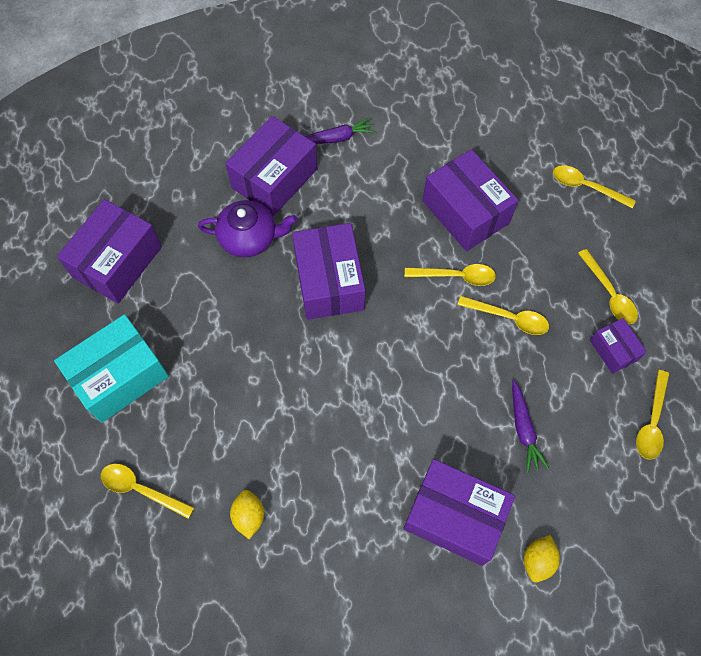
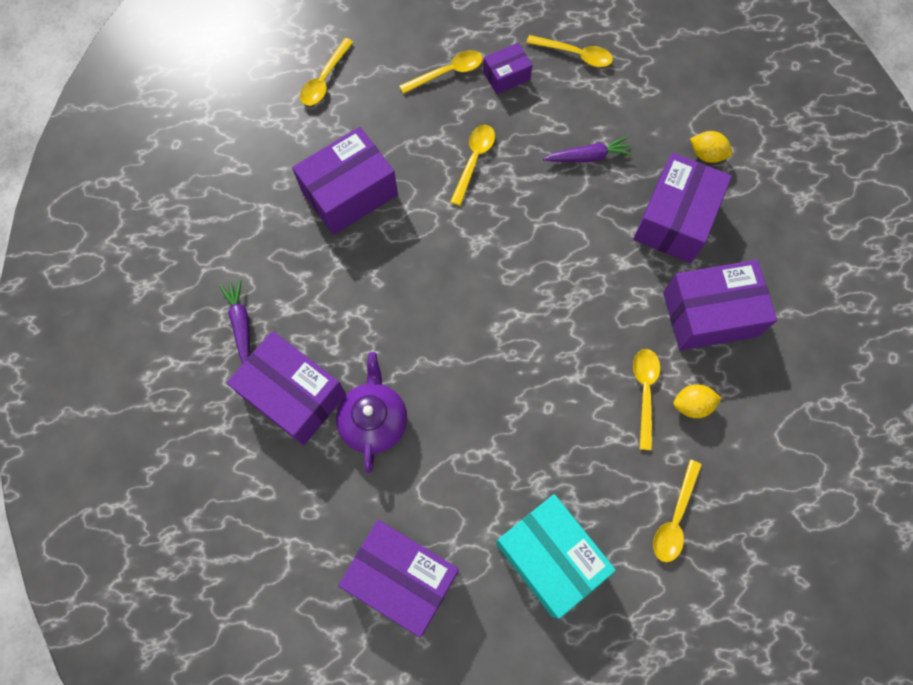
camera: 90 degrees left, 5 degrees up
purple box [292,223,365,320] -> purple box moved to [663,260,777,351]
yellow spoon [405,264,496,286] -> yellow spoon moved to [633,349,660,450]

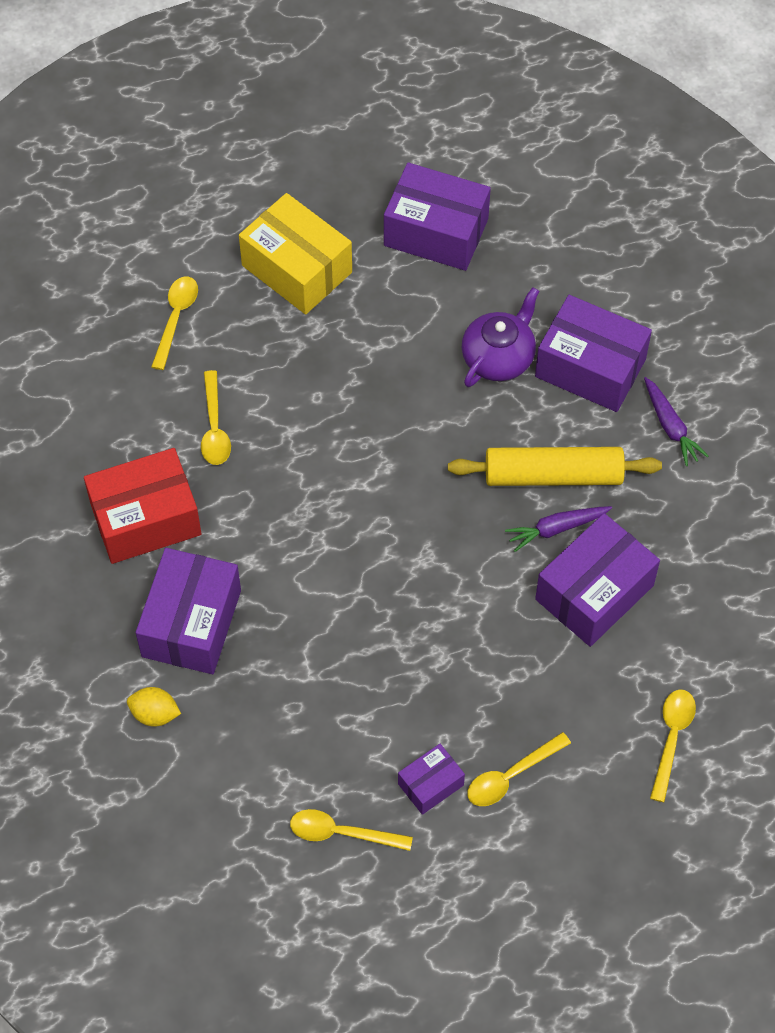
camera: 170 degrees right, 10 degrees down
purple teapot [336,352,407,473] -> purple teapot turned 135 degrees counterclockwise [462,287,539,387]
yellow spoon [450,125,495,206] -> none
turquoise box [496,494,616,619] -> yellow box [239,193,352,314]
purple carrot [543,136,633,162] -> purple carrot moved to [505,506,612,552]
purple box [663,260,777,351] -> red box [84,448,202,564]
yellow lemon [673,384,722,418] -> none
none -> yellow rolling pin [448,447,662,486]

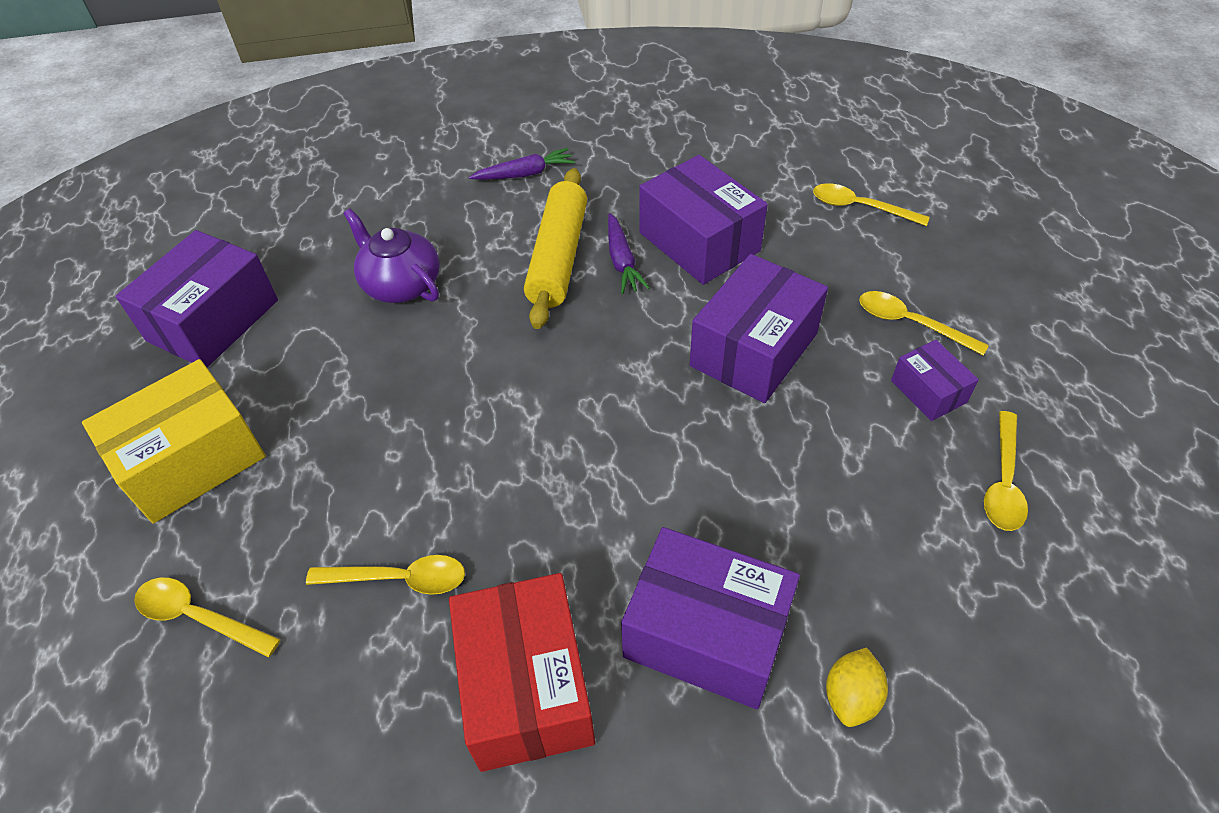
camera: 80 degrees left, 10 degrees down
yellow spoon [468,732,571,806] -> yellow spoon turned 150 degrees clockwise [859,291,989,356]
purple box [535,295,652,412] -> purple box moved to [690,254,828,403]

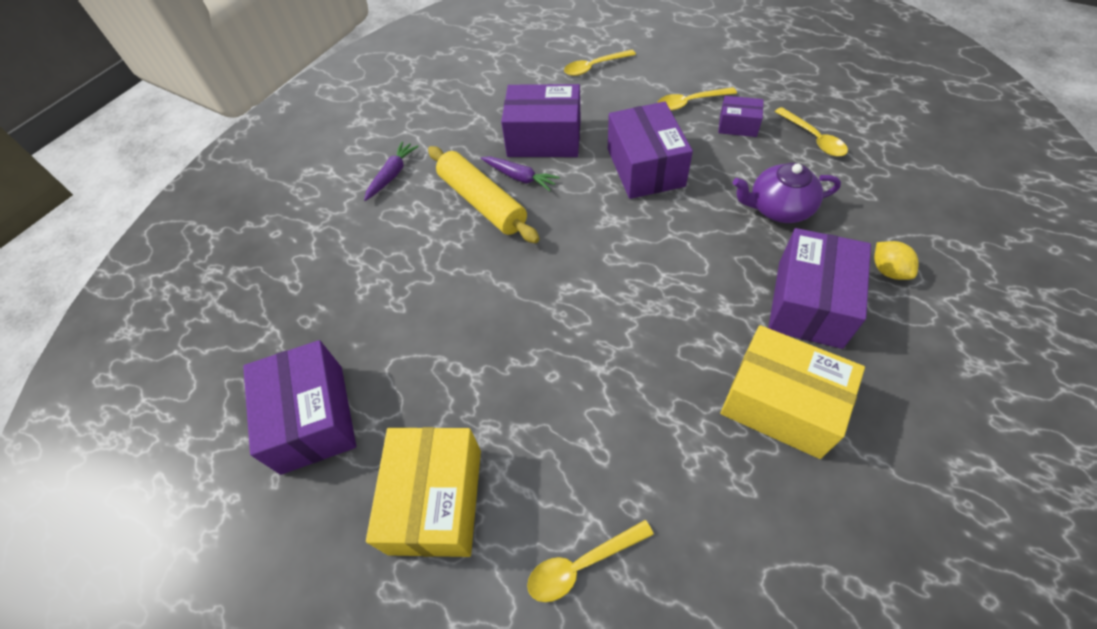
camera: 45 degrees left, 5 degrees up
yellow spoon [306,555,465,595] -> none
purple teapot [343,208,440,303] -> purple teapot moved to [733,163,841,223]
red box [449,573,595,772] -> yellow box [720,325,865,459]
purple box [621,527,800,709] -> purple box turned 45 degrees counterclockwise [768,228,871,349]

